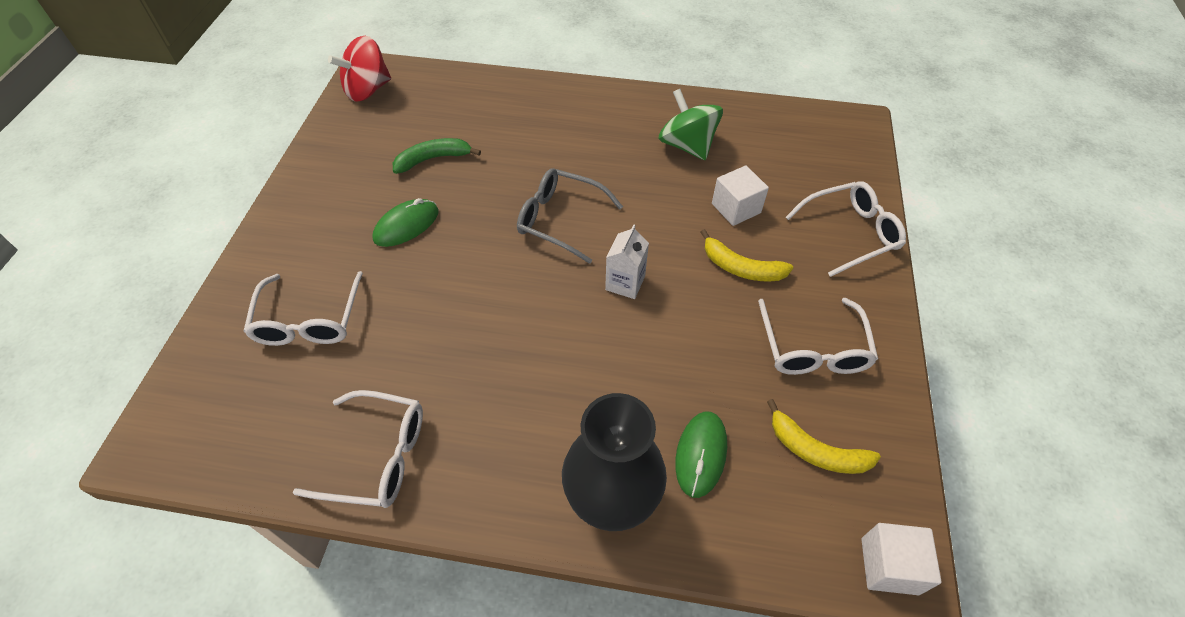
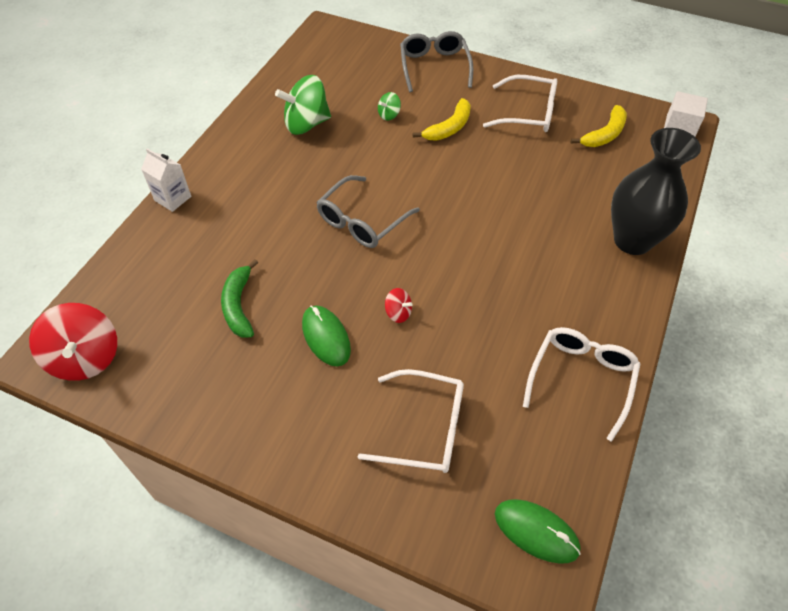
camera: 75 degrees left, 0 degrees up
white carton [605,225,649,299] -> white carton moved to [141,148,191,212]
green mouse [675,412,727,498] -> green mouse moved to [495,499,581,564]
white cube [712,166,769,226] -> green spinning top [378,92,401,121]
white glasses [786,181,906,277] -> grey glasses [400,31,473,92]
none -> red spinning top [385,288,413,323]

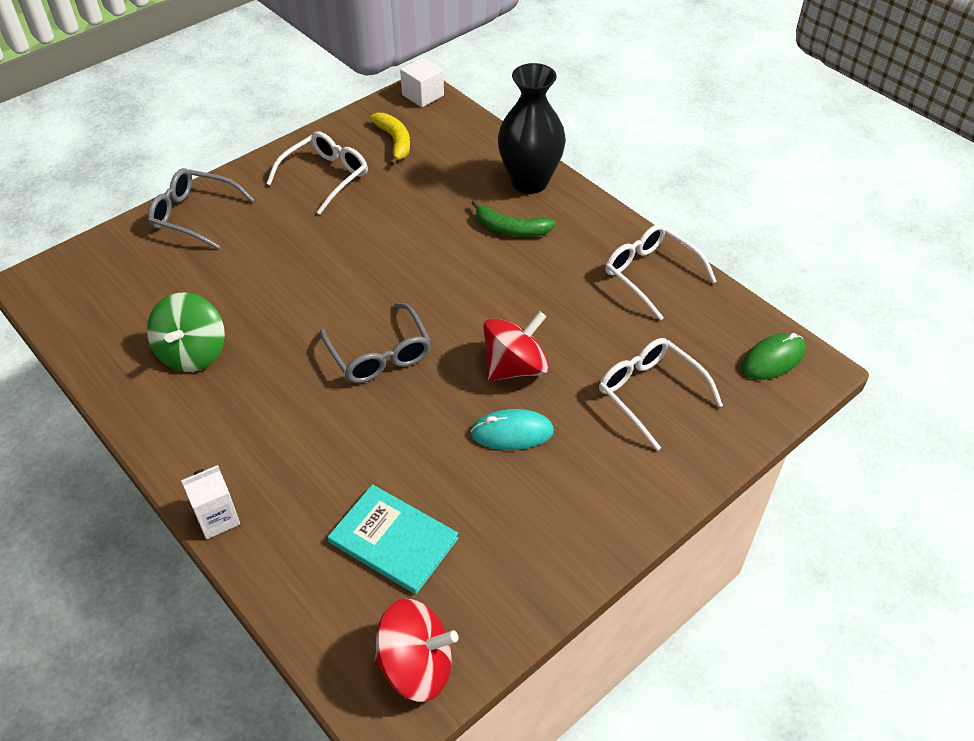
camera: 65 degrees left, 5 degrees down
green banana [221,259,258,338] -> green banana moved to [471,200,556,237]
green mouse [302,306,351,367] -> turquoise mouse [470,409,554,450]
white glasses [358,369,464,473] -> white glasses turned 75 degrees counterclockwise [599,338,723,451]
green spinning top [378,92,401,121] -> none
red spinning top [385,288,413,323] -> red spinning top [483,311,549,381], size x2.15
yellow banana [413,98,471,141] -> none
none -> turquoise book [328,484,459,594]

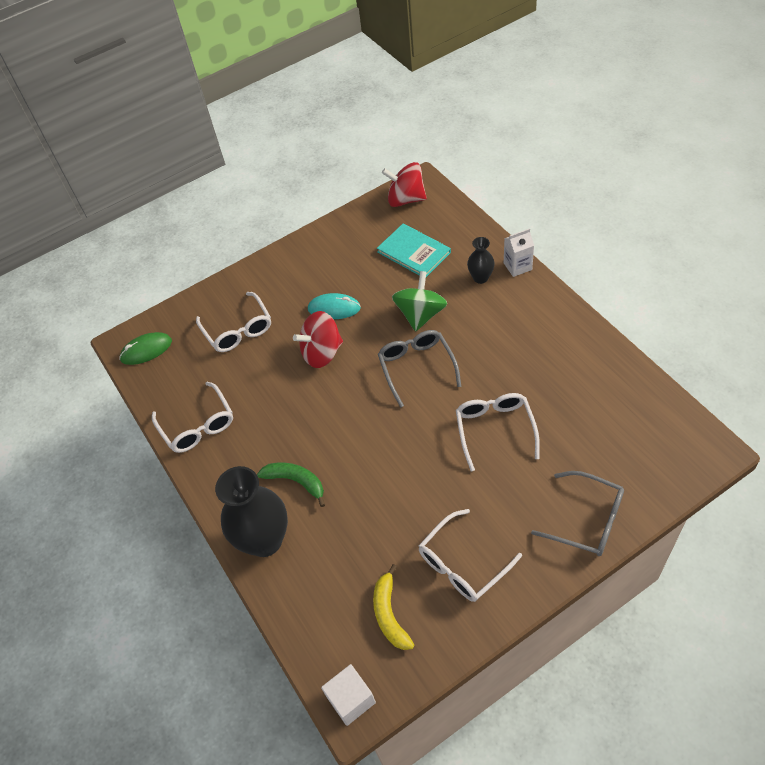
camera: 165 degrees left, 5 degrees up
green spinning top [147,292,225,372] -> green spinning top moved to [392,271,447,332]
none -> white glasses [456,393,540,471]
none -> black vase [467,237,495,284]

